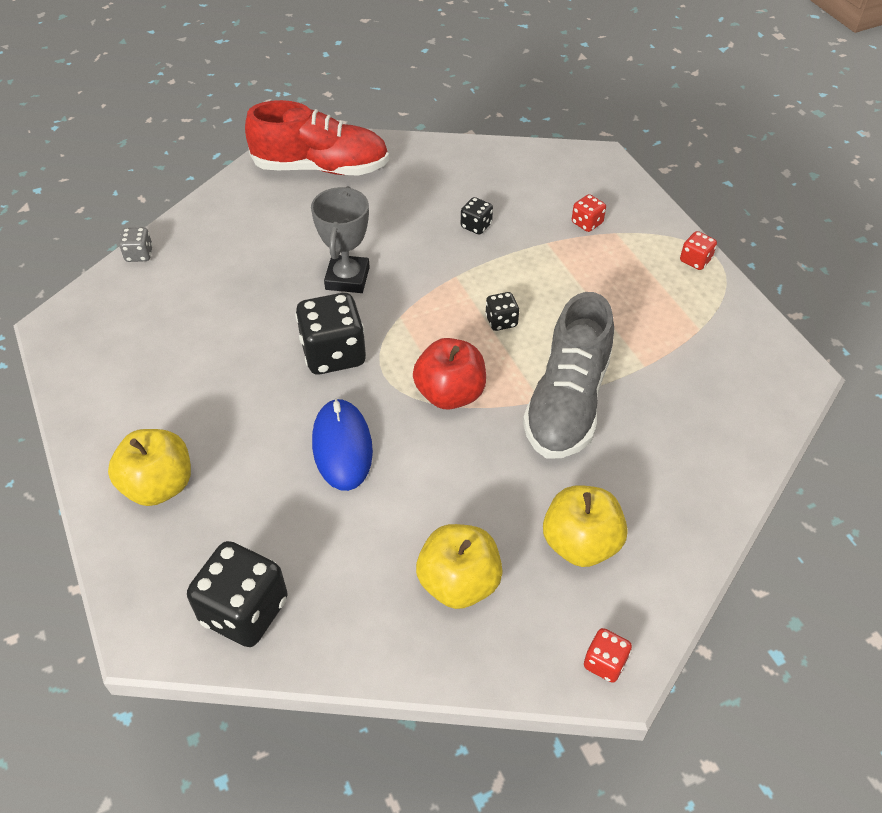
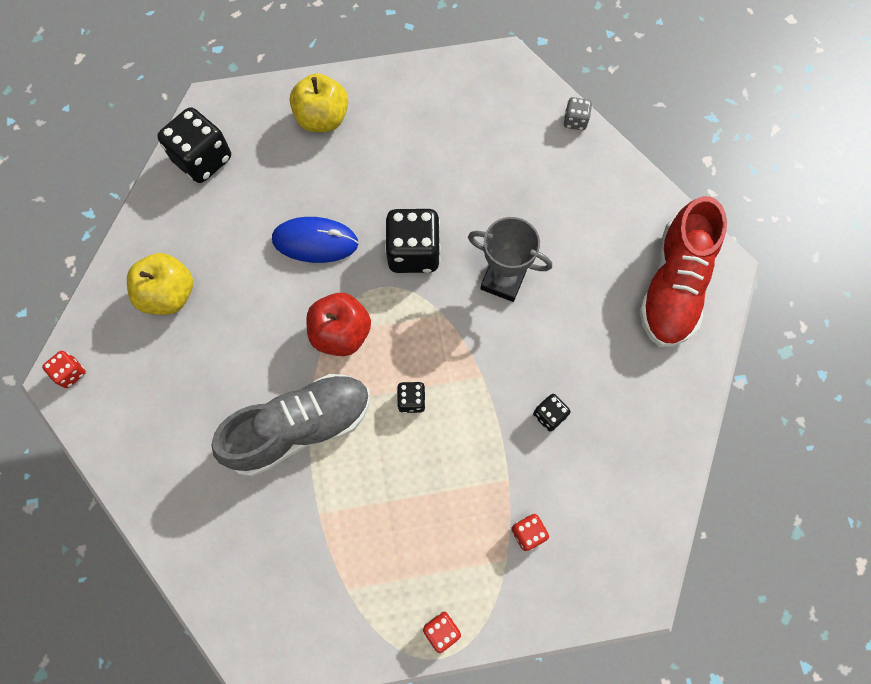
camera: 105 degrees right, 20 degrees up
grey shoe [523,292,614,459] -> grey shoe turned 120 degrees clockwise [212,374,370,476]
yellow apple [543,485,628,567] -> none

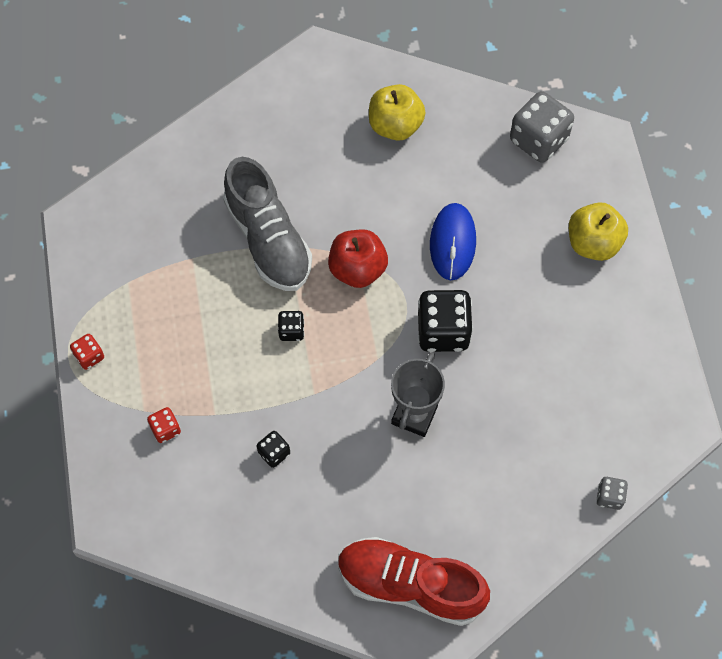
camera: 90 degrees right, 5 degrees down
red dice [42,351,86,388] -> none
black dice [157,107,231,183] -> grey dice [510,91,574,162]

